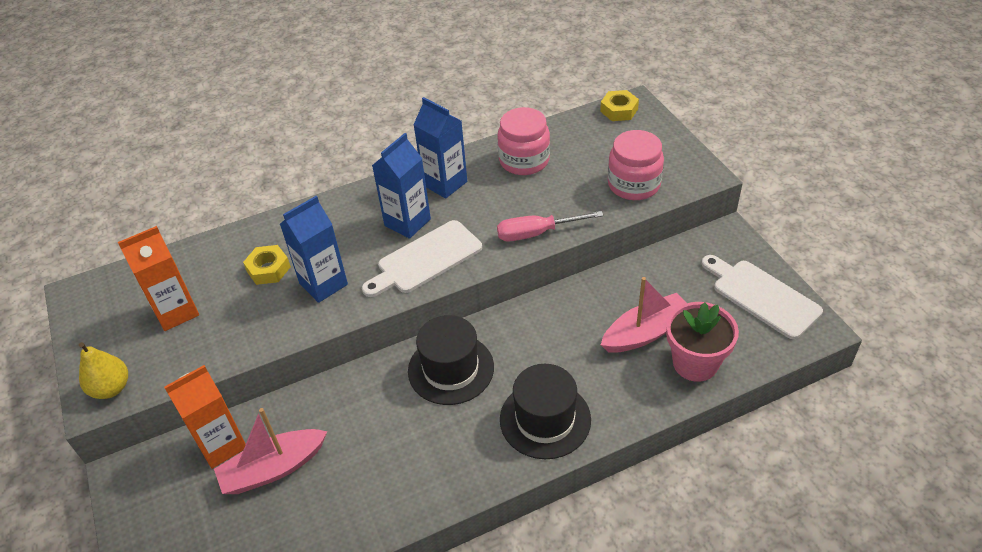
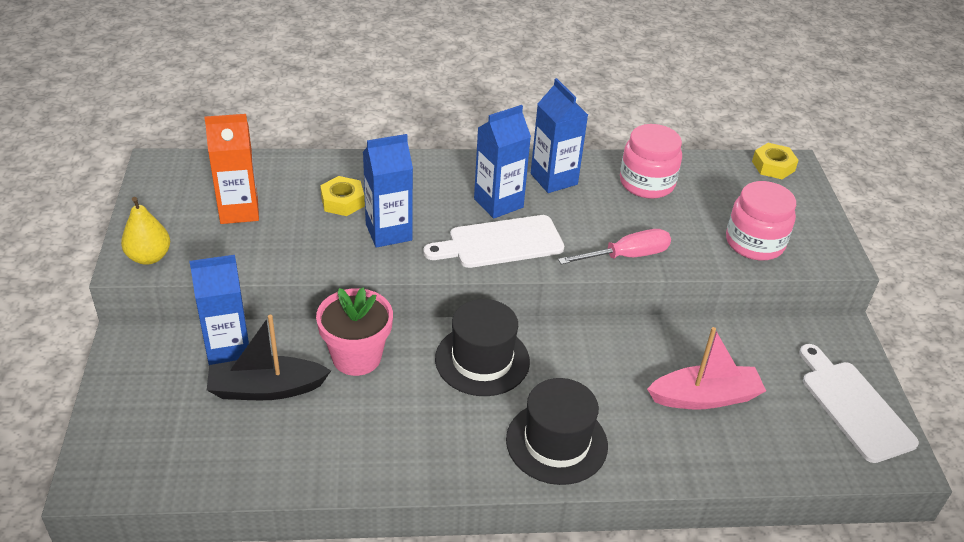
camera: 15 degrees right, 5 degrees down
orange carton [164,365,246,469] -> blue carton [189,255,249,365]
pink boat [214,408,328,494] -> black boat [207,315,331,400]
pink screwdriver [497,211,603,241] -> pink screwdriver turned 150 degrees clockwise [558,229,671,265]
pink flower pot [666,302,739,382] -> pink flower pot moved to [316,287,393,376]

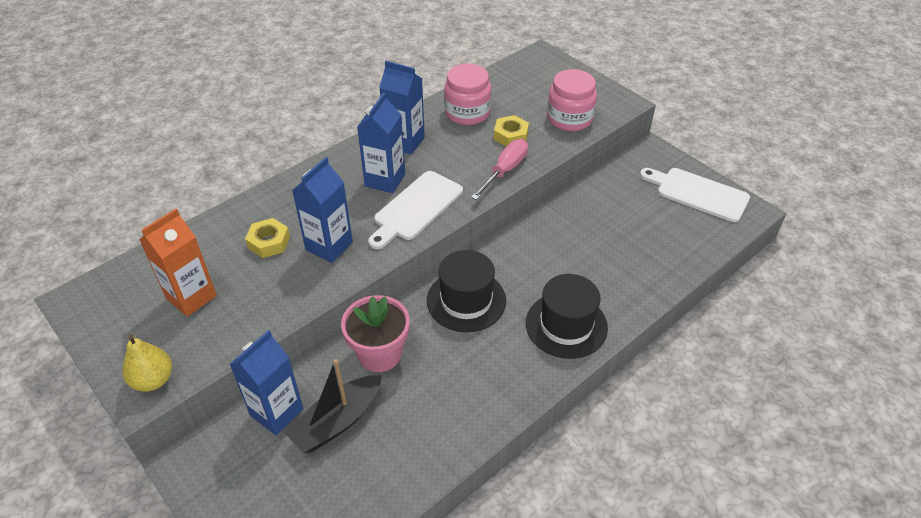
camera: 35 degrees left, 5 degrees up
pink boat [647,327,766,410] -> none
yellow nut [752,143,799,179] -> yellow nut moved to [494,115,529,147]

